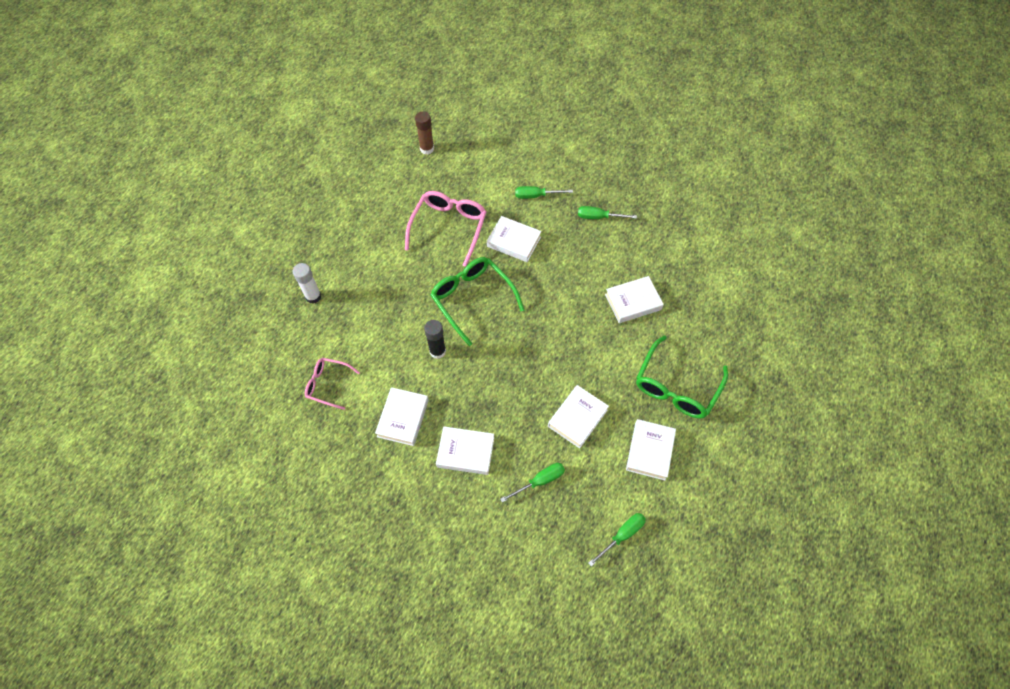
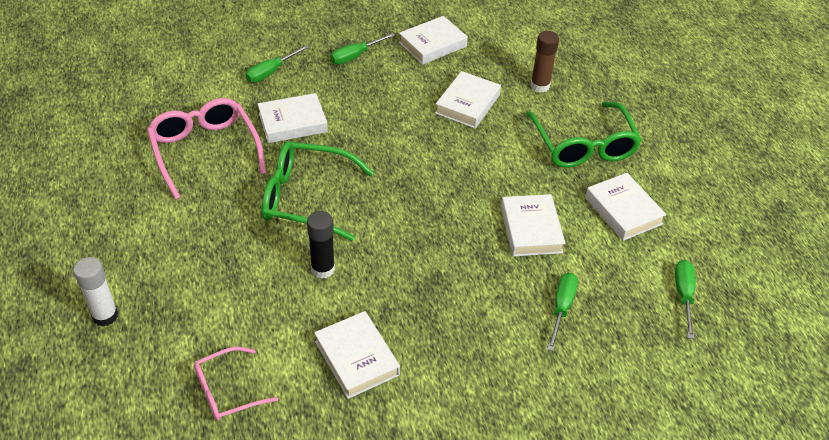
camera: 45 degrees left, 15 degrees down
brown glue stick [415,111,434,155] -> brown glue stick moved to [530,31,559,92]
white book [436,426,494,475] -> white book moved to [399,16,468,65]

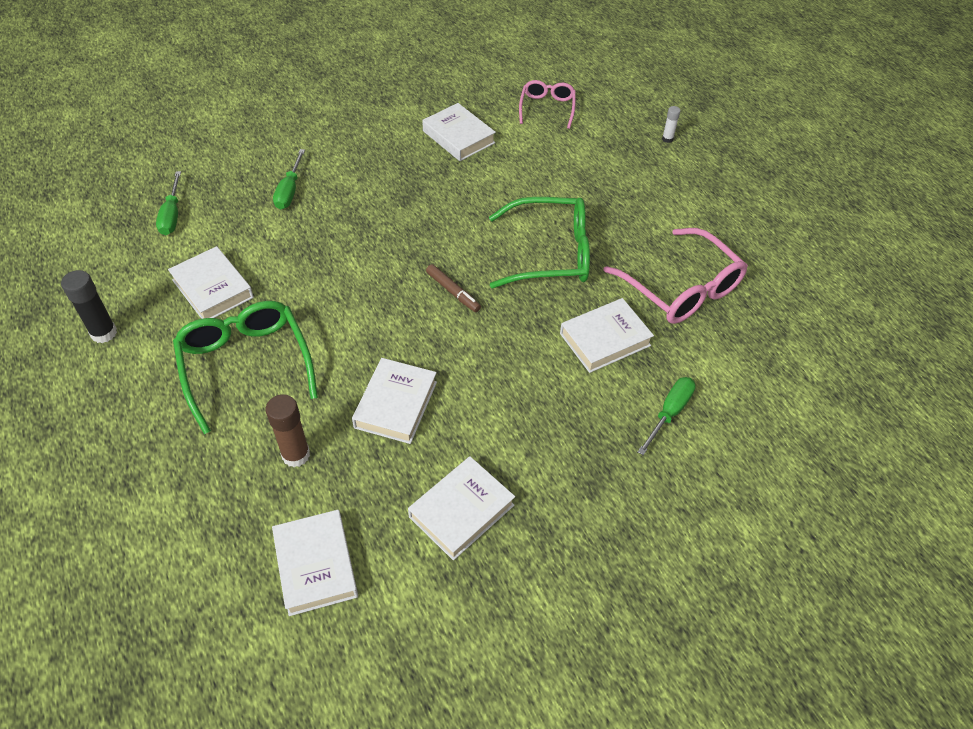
camera: 170 degrees right, 5 degrees up
white glue stick [73,257,118,327] -> white glue stick [662,106,681,143], size x0.56
pink glasses [194,347,278,421] -> pink glasses turned 45 degrees counterclockwise [519,80,576,129]
black glue stick [307,211,335,279] -> black glue stick moved to [61,270,117,343]
green screwdriver [330,33,395,64] -> none
white book [501,194,566,257] -> white book moved to [272,510,358,616]
none -> brown marker [426,264,481,312]

